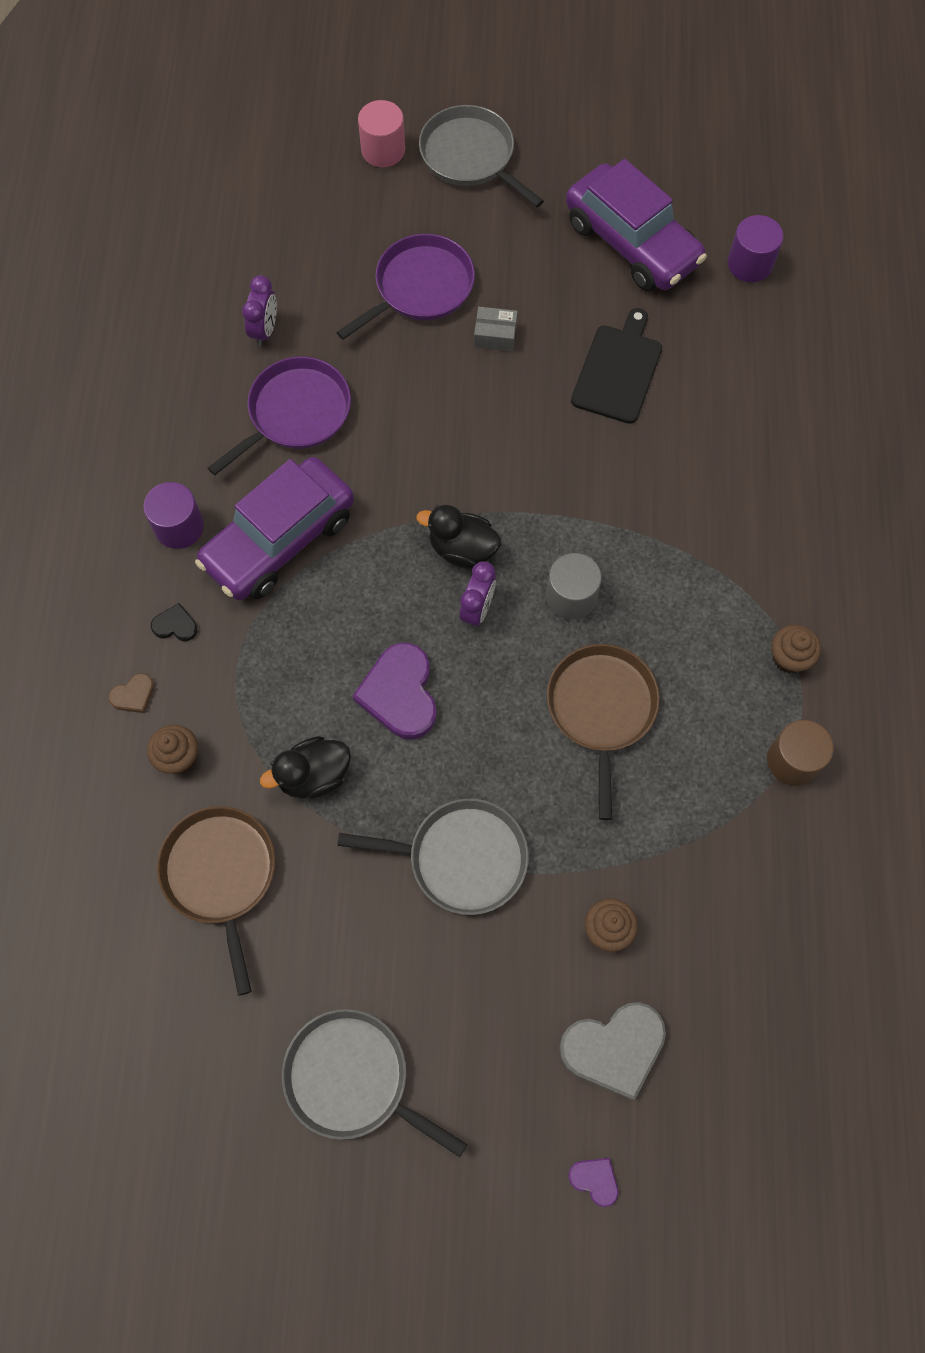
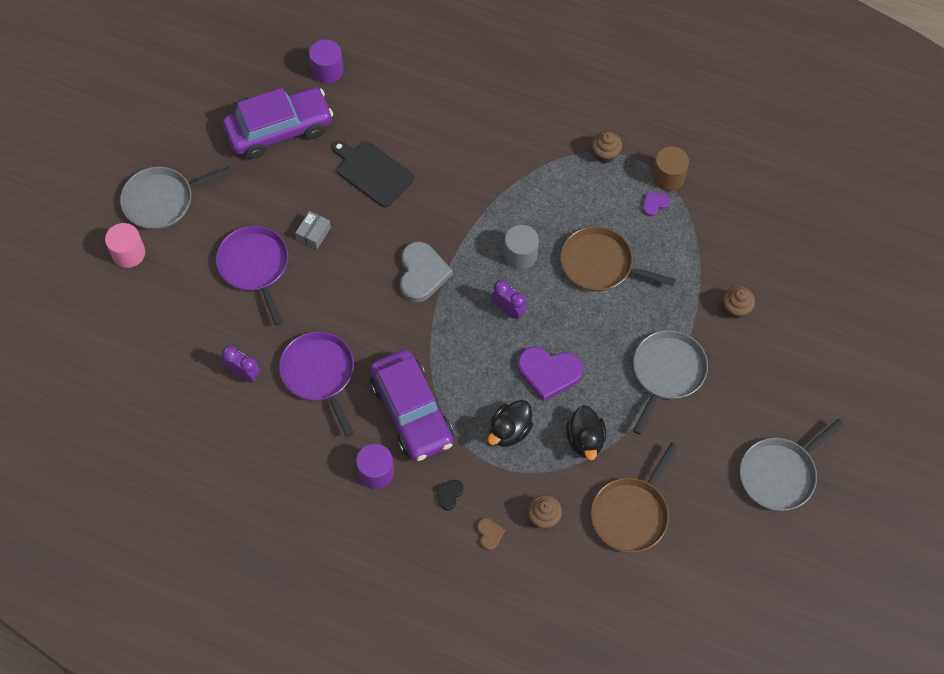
camera: 70 degrees left, 5 degrees down
brown pan [157,806,275,996] -> brown pan turned 60 degrees counterclockwise [591,443,679,552]
black duck [417,505,501,569] -> black duck moved to [488,400,533,447]
grey heart [559,1002,666,1100] -> grey heart moved to [400,241,453,302]
purple heart [568,1158,618,1207] -> purple heart moved to [643,192,670,216]

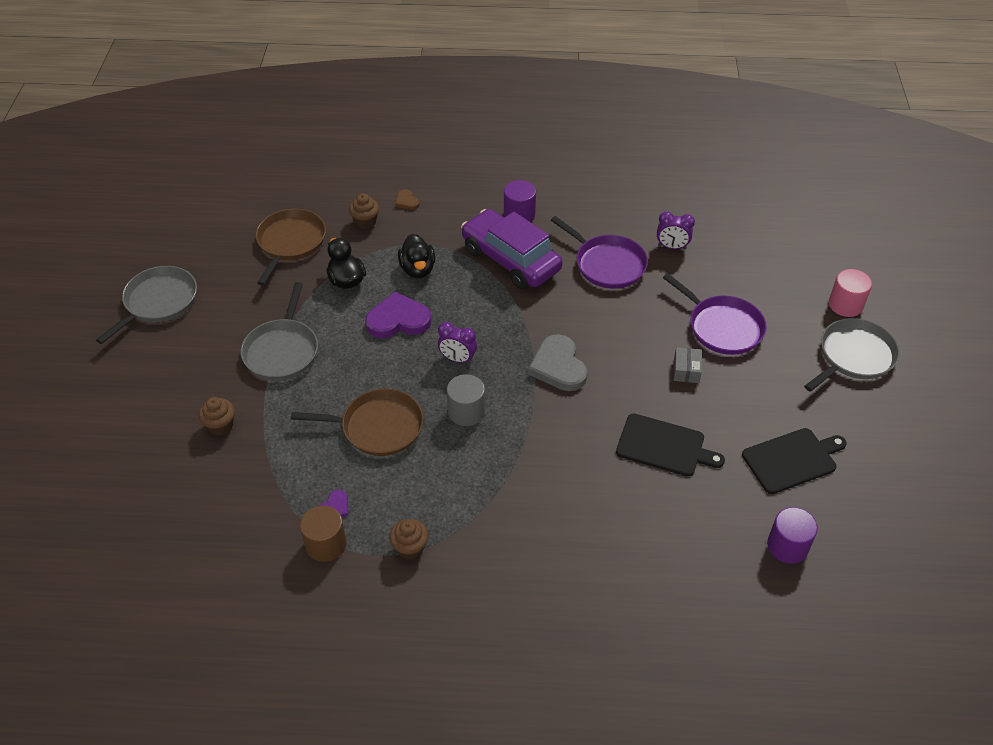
camera: 160 degrees right, 15 degrees down
purple car [223,87,333,159] -> black cutting board [742,428,847,494]
black heart [435,480,464,510] -> none
black duck [488,400,533,447] -> black duck turned 150 degrees clockwise [398,234,435,278]

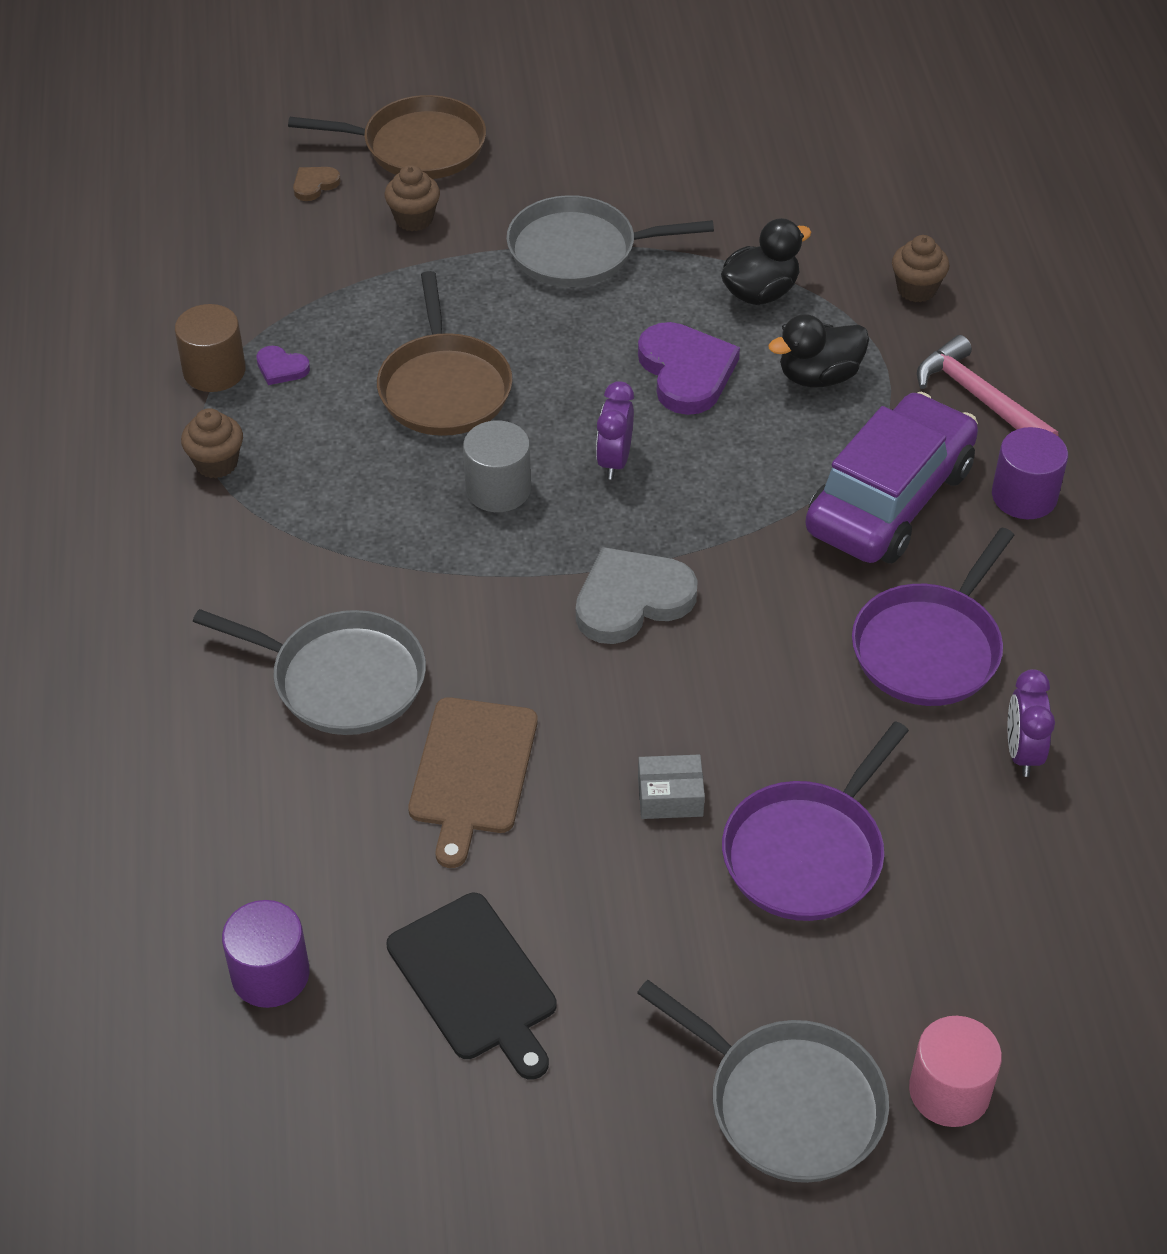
camera: 80 degrees right, 0 degrees up
grey pan [96,266,197,344] -> grey pan moved to [193,609,426,735]
brown pan [256,209,326,286] -> brown pan moved to [288,95,486,179]
brown heart [395,189,420,210] -> brown heart moved to [293,167,341,201]
black cutting board [616,413,725,477] -> brown cutting board [408,697,538,868]
none -> pink hammer [917,335,1059,436]

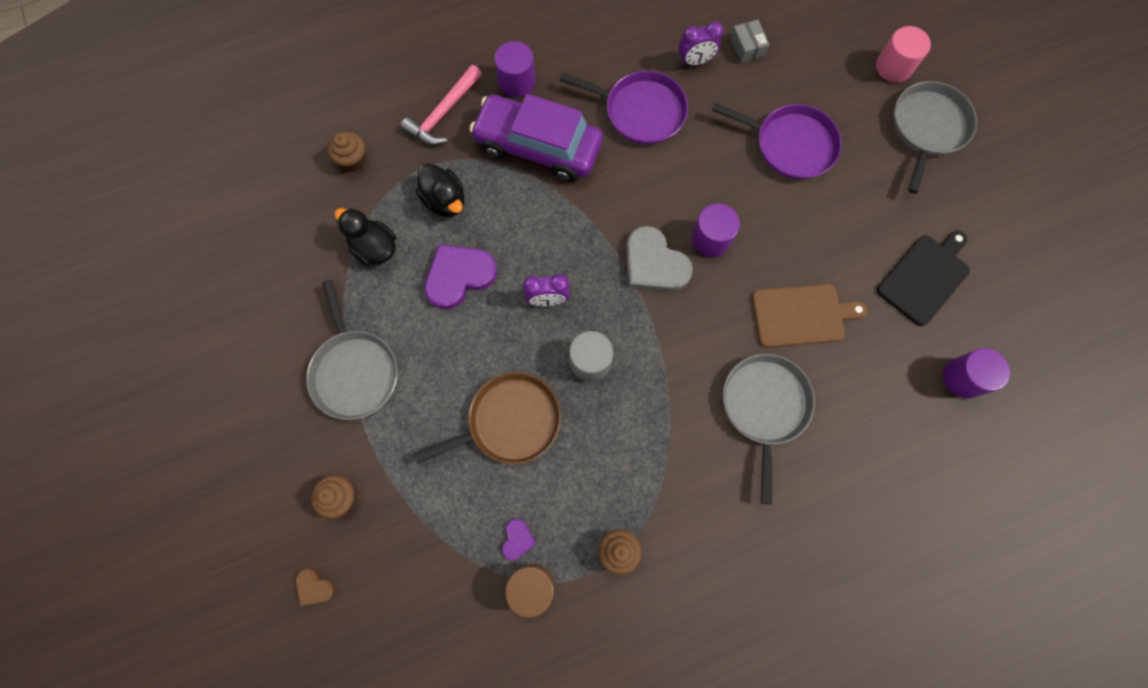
camera: 105 degrees left, 25 degrees up
brown pan [288,95,486,179] -> none
grey box [638,754,705,819] -> grey box moved to [730,20,770,63]
none -> purple cylinder [691,204,740,257]

